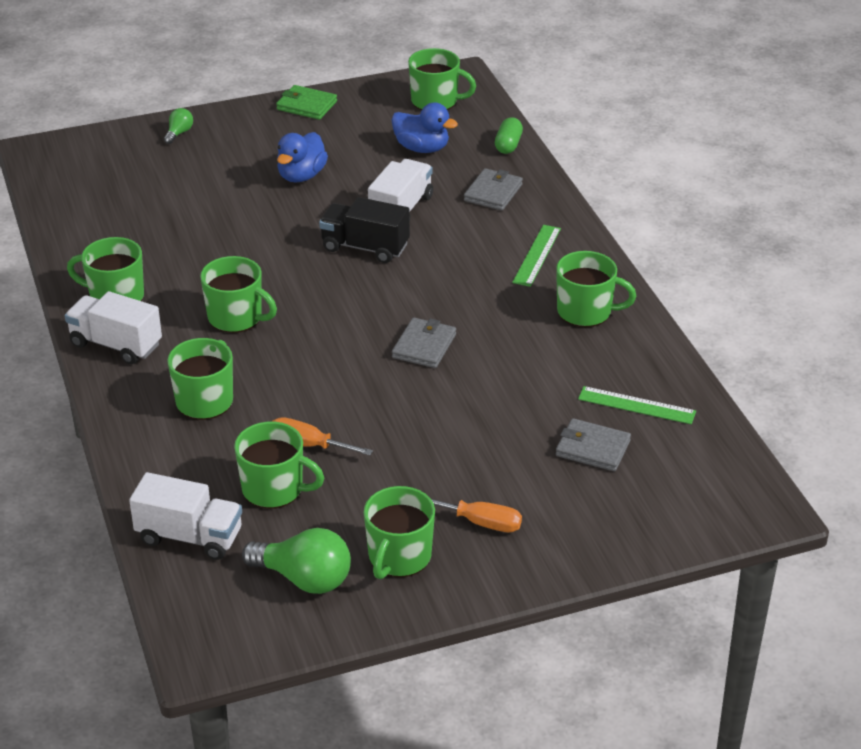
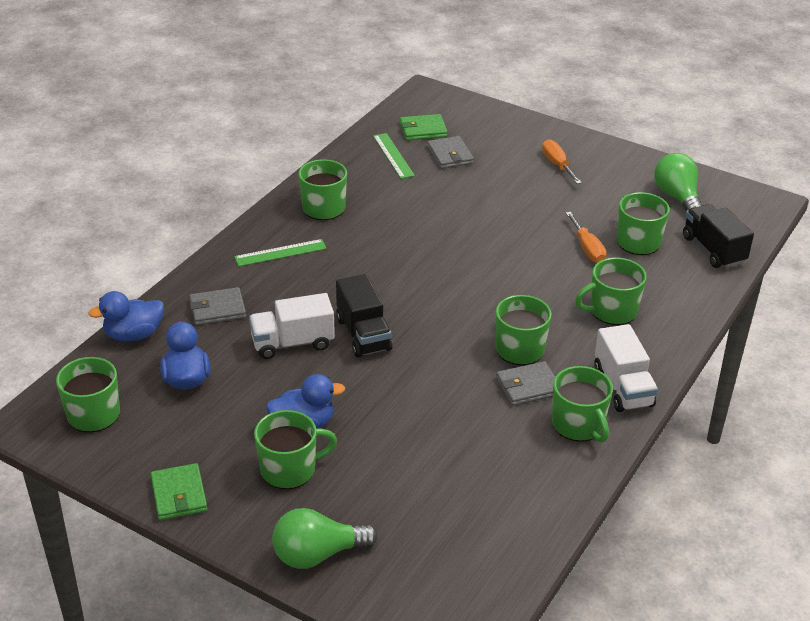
camera: 130 degrees left, 0 degrees up
white truck [129,472,242,560] -> black truck [683,204,754,268]
green light bulb [164,108,193,144] -> green light bulb [272,508,378,569], size x1.98
green mug [364,486,435,579] -> green mug moved to [254,410,337,489]
grey wallet [392,318,456,368] -> grey wallet moved to [496,361,555,406]
green capsule [495,117,523,154] -> blue duck [88,291,164,342]
none -> green wallet [400,114,447,140]

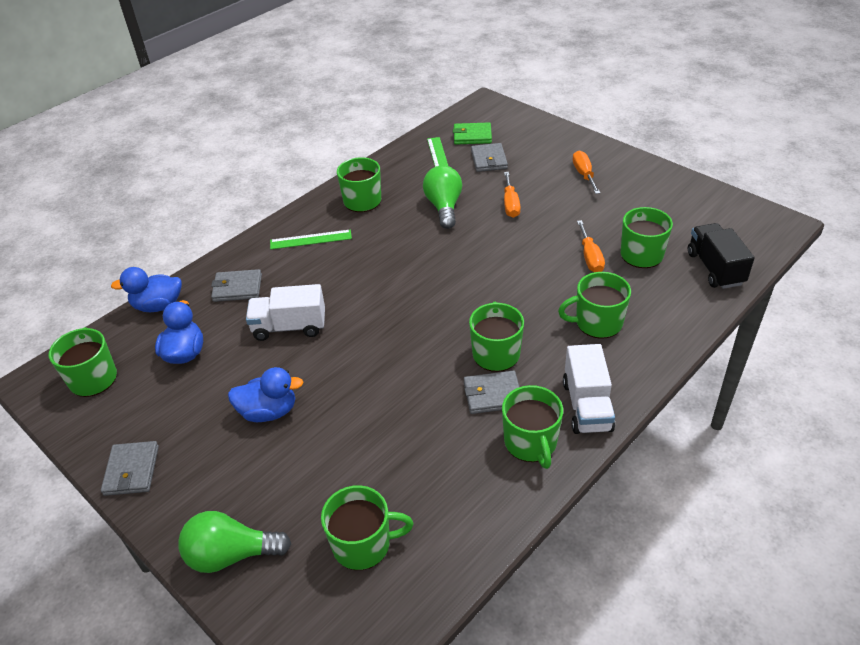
camera: 15 degrees right, 5 degrees up
green wallet [151,463,207,520] -> grey wallet [101,441,159,496]
green mug [254,410,337,489] -> green mug moved to [321,485,413,570]
black truck [336,274,393,358] -> none
green light bulb [654,153,703,211] -> green light bulb moved to [423,165,462,229]
none -> orange screwdriver [504,172,521,218]

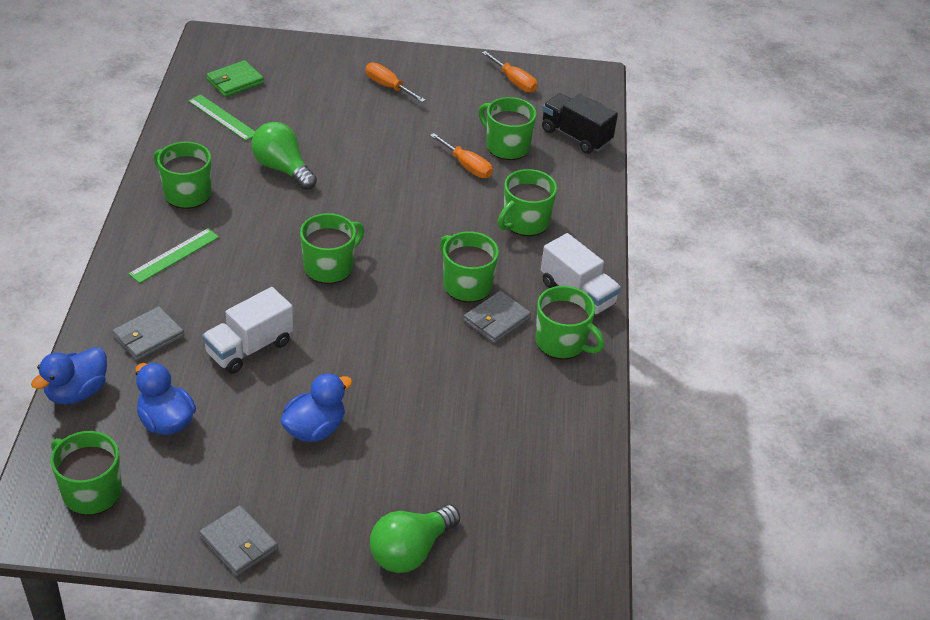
camera: 45 degrees left, 0 degrees up
green mug [321,485,413,570] -> green mug moved to [300,213,364,284]
grey wallet [471,143,508,172] -> none
orange screwdriver [504,172,521,218] -> orange screwdriver moved to [482,51,538,93]

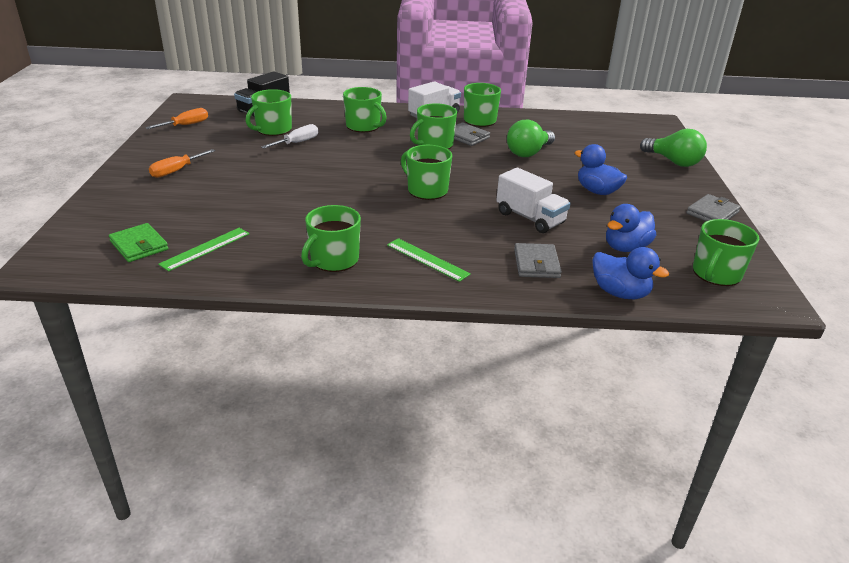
camera: 90 degrees left, 10 degrees down
grey wallet [112,306,184,361] -> grey wallet turned 45 degrees clockwise [514,243,562,278]
green light bulb [251,122,317,190] -> green light bulb moved to [507,119,555,157]
orange screwdriver [430,133,493,178] -> white screwdriver [261,124,318,148]

